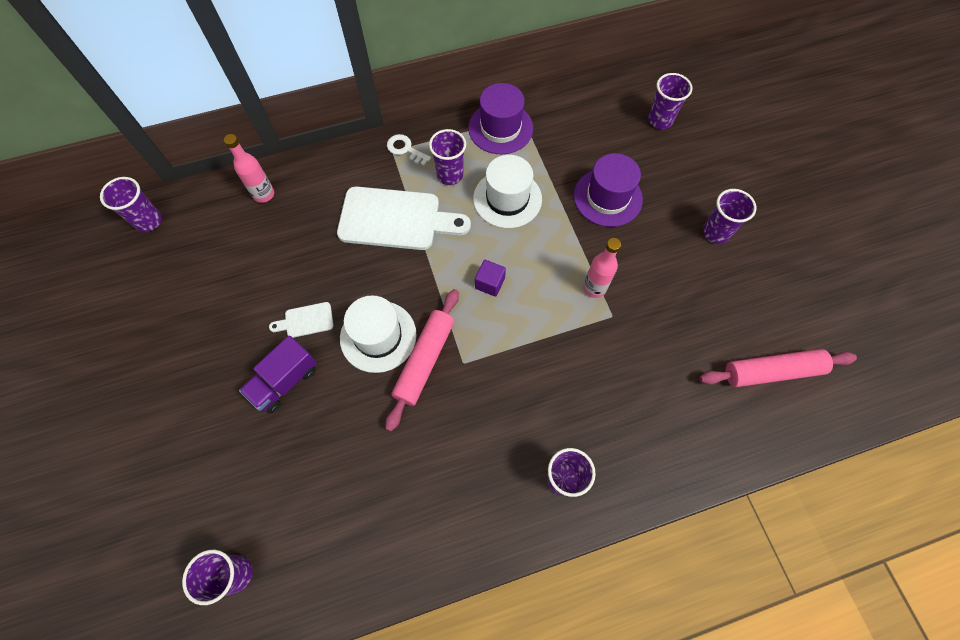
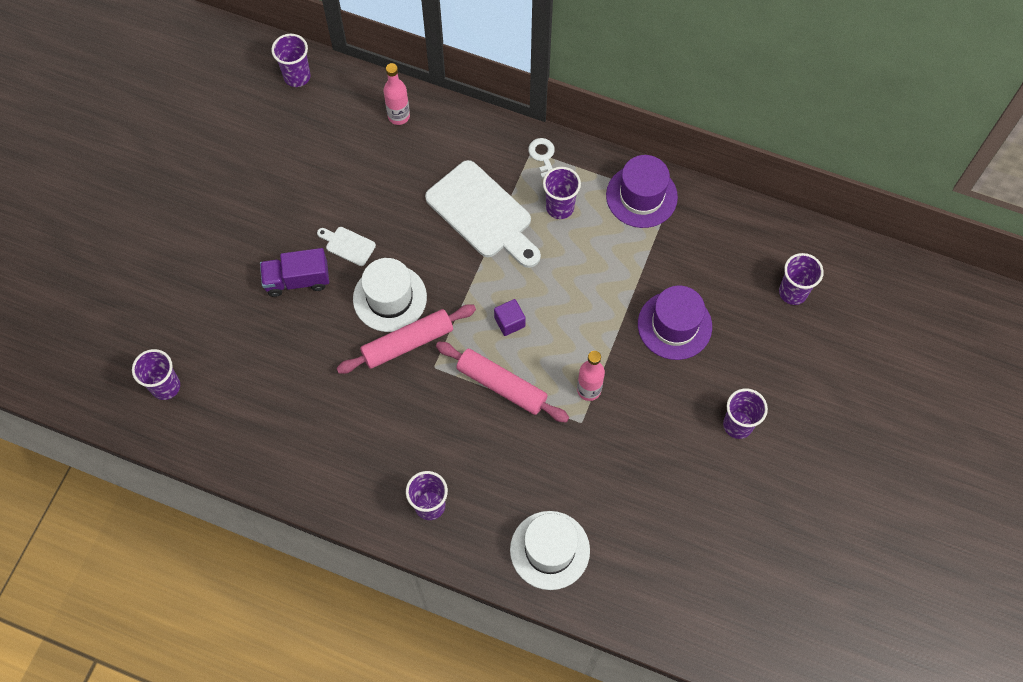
camera: 40 degrees right, 0 degrees up
white hat [473,155,542,228] -> white hat moved to [510,511,590,590]
pink rolling pin [699,349,857,387] -> pink rolling pin moved to [436,342,569,422]

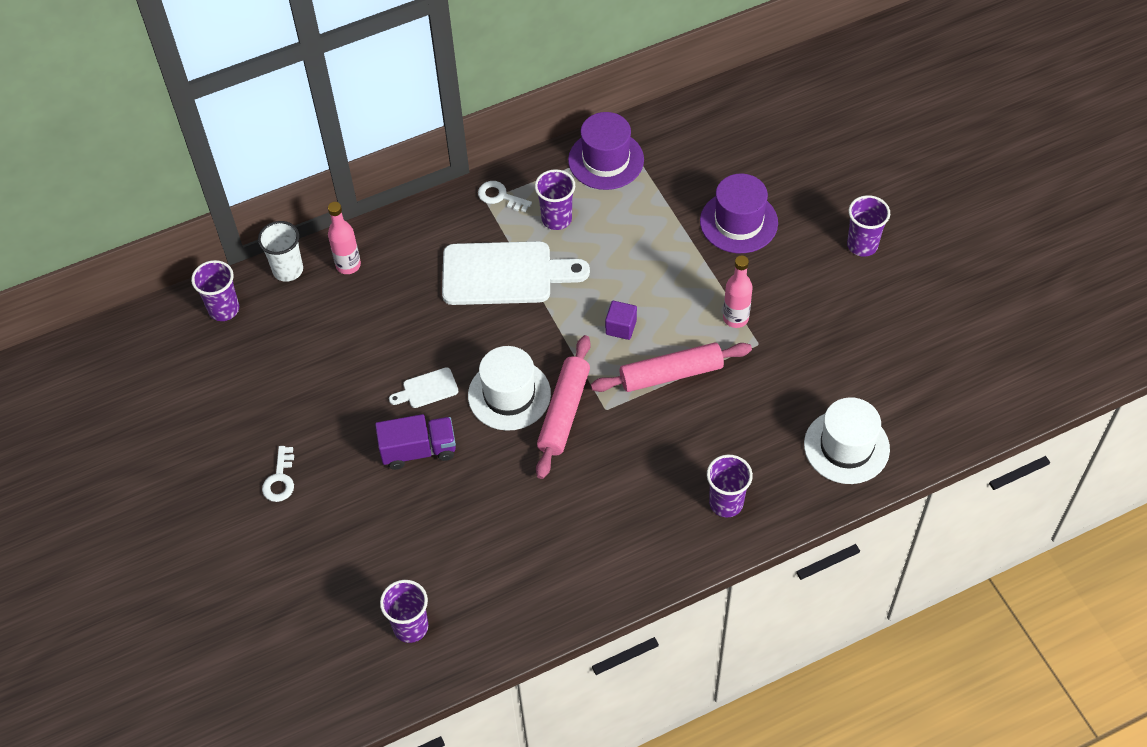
camera: 45 degrees left, 10 degrees down
purple truck [260,248,329,297] -> purple truck turned 135 degrees counterclockwise [375,414,456,470]
purple cup [779,253,824,305] -> none
none -> white cup [258,221,303,282]
none -> white key [262,446,294,502]

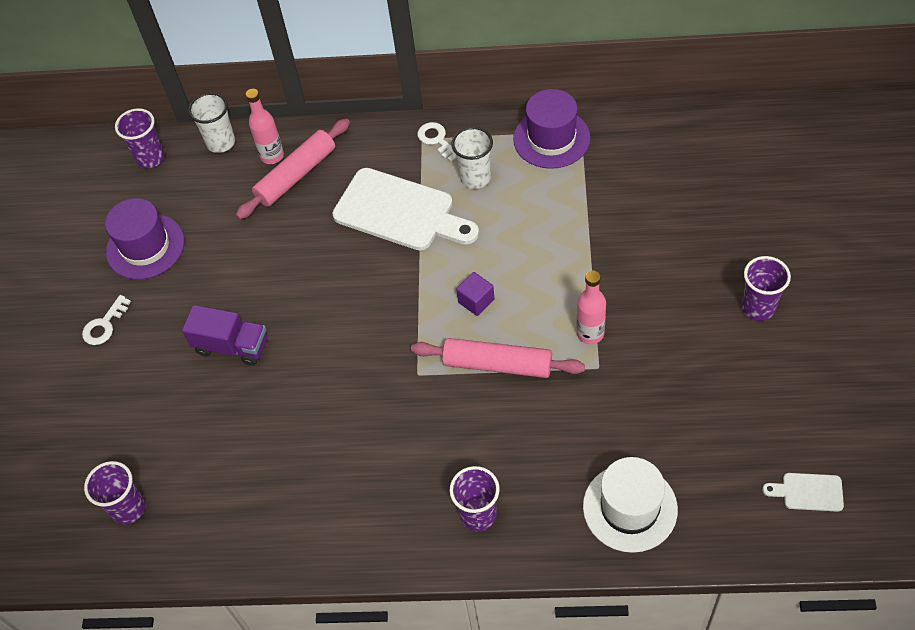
camera: 30 degrees right, 0 degrees up
white cutting board [389,367,459,408] -> white cutting board moved to [762,473,844,512]
white hat [468,346,551,431] -> none
purple cup [535,169,575,230] -> white cup [452,127,493,189]
pink rolling pin [536,335,591,479] -> pink rolling pin moved to [236,118,350,220]
purple hat [700,174,778,253] -> purple hat moved to [105,198,185,280]

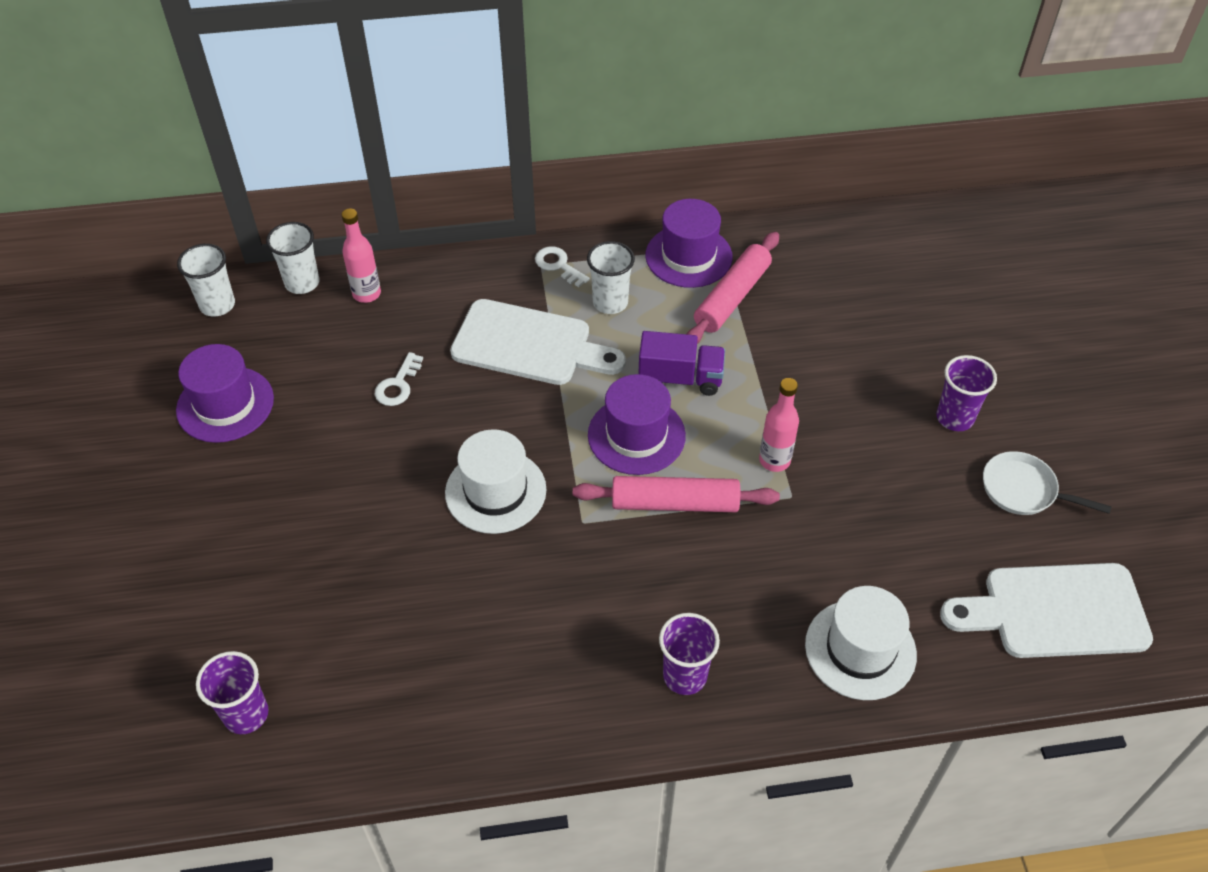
camera: 15 degrees left, 5 degrees down
white key [82,295,131,345] -> white key moved to [375,352,423,406]
purple cup [115,108,165,168] -> white cup [177,244,235,316]
purple truck [182,305,267,366] -> purple truck moved to [638,331,725,396]
pink rolling pin [236,118,350,220] -> pink rolling pin moved to [686,232,779,344]
purple cube [456,272,495,316] -> purple hat [588,374,686,475]
white cutting board [762,473,844,512] -> white cutting board [940,563,1153,658], size x2.24
none -> white hat [445,429,547,534]
none -> white pan [983,451,1112,515]

